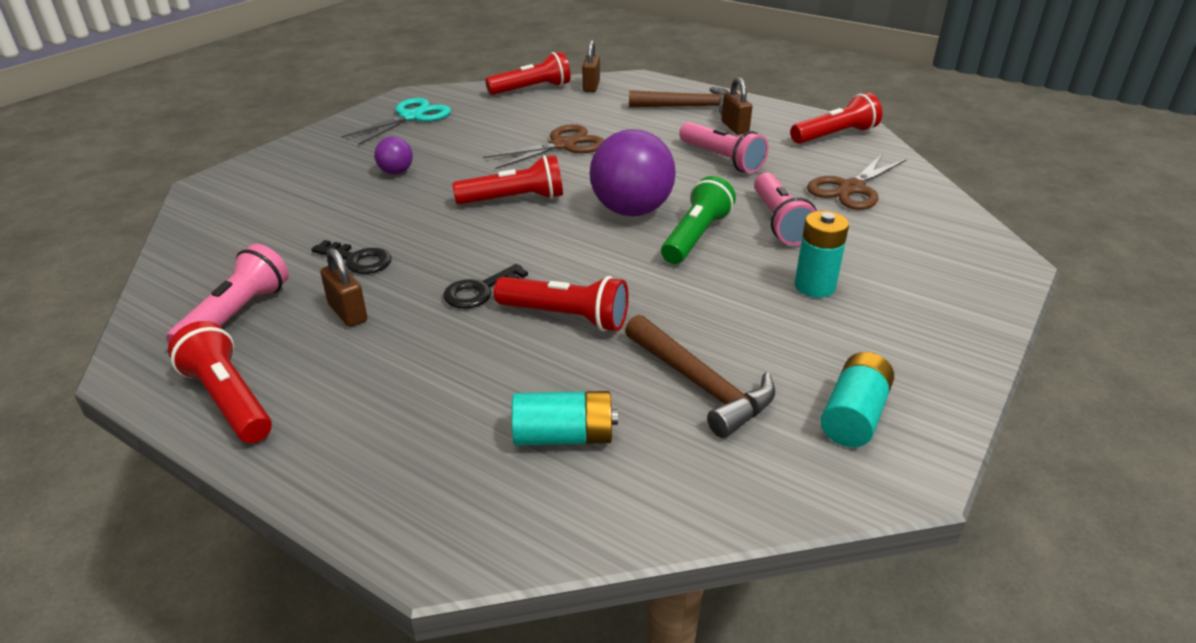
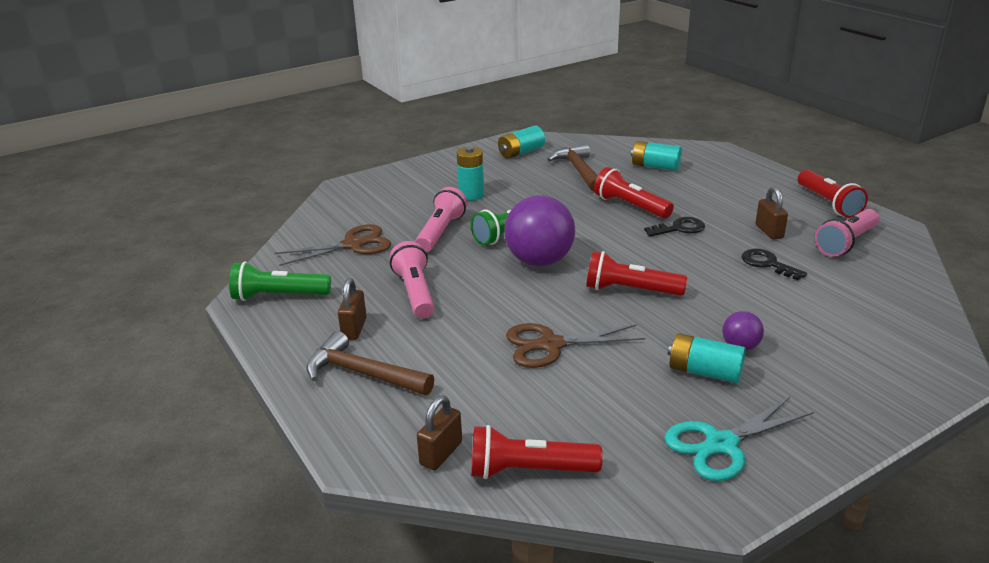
camera: 155 degrees left, 5 degrees down
red flashlight [790,93,882,144] -> green flashlight [229,262,331,301]
none -> turquoise battery [668,333,746,383]

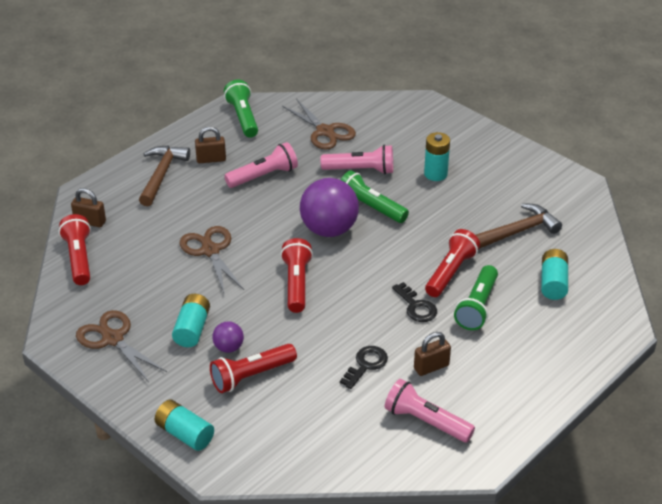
camera: 75 degrees right, 10 degrees up
turquoise battery [498,126,545,159] -> turquoise battery moved to [154,399,214,451]
turquoise scissors [664,397,814,481] -> brown scissors [76,310,167,382]
red flashlight [798,170,868,218] -> red flashlight moved to [210,344,297,393]
none -> green flashlight [454,265,498,330]

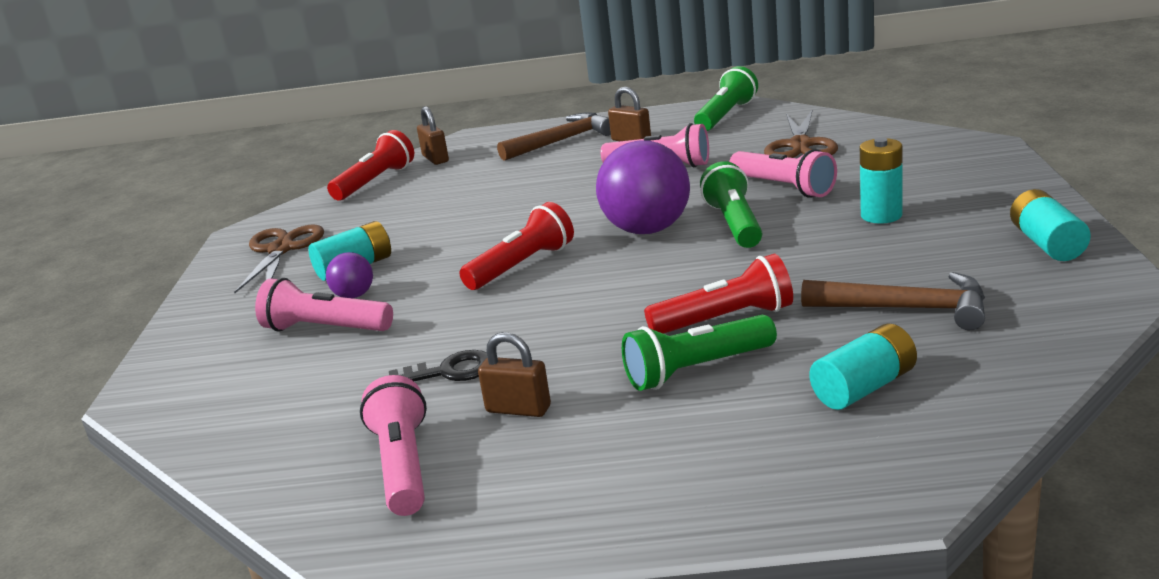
camera: 50 degrees right, 15 degrees down
turquoise battery [154,399,214,451] -> turquoise battery moved to [1010,189,1091,261]
brown scissors [180,226,244,293] -> none
red flashlight [210,344,297,393] -> pink flashlight [255,278,393,332]
black key [392,282,437,322] -> none

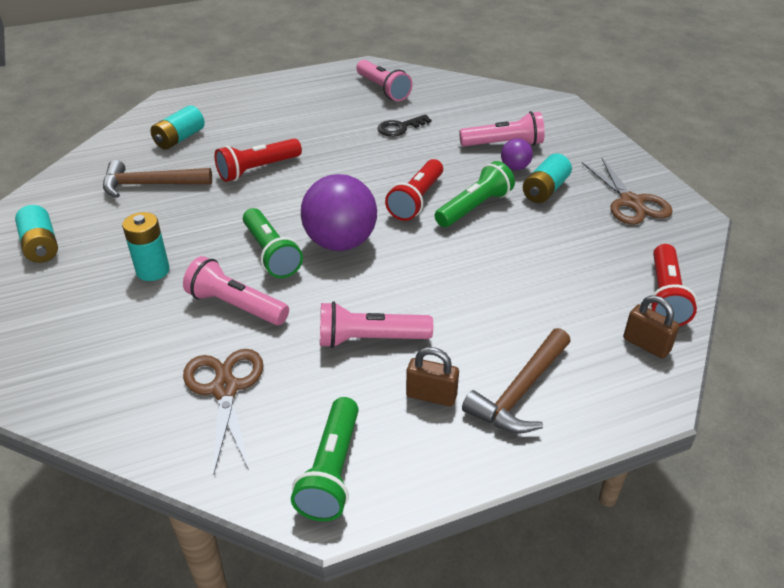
camera: 155 degrees right, 15 degrees up
brown padlock [478,332,551,417] -> none
green flashlight [622,315,777,391] -> green flashlight moved to [435,161,515,227]

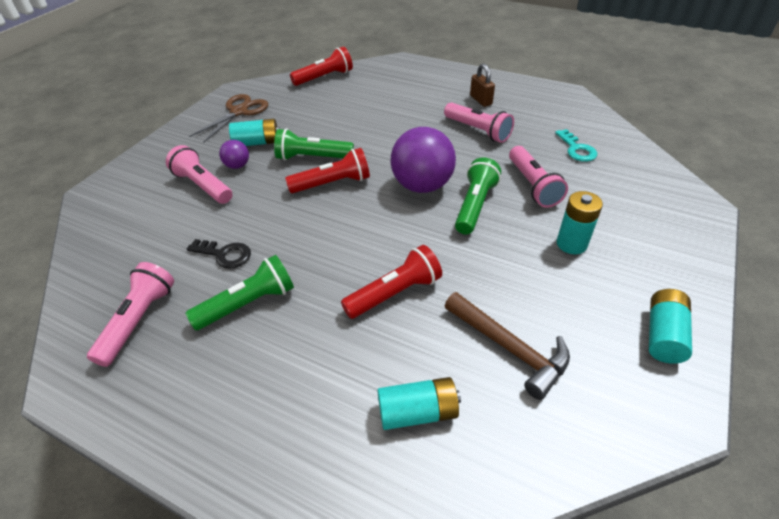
camera: 130 degrees left, 5 degrees up
brown scissors [183,349,264,475] -> turquoise key [555,129,597,162]
red flashlight [214,139,302,182] -> red flashlight turned 45 degrees counterclockwise [341,245,442,319]
green flashlight [291,397,359,521] -> green flashlight moved to [186,255,294,330]
brown hammer [462,328,571,434] -> none
brown padlock [623,295,680,359] -> none

